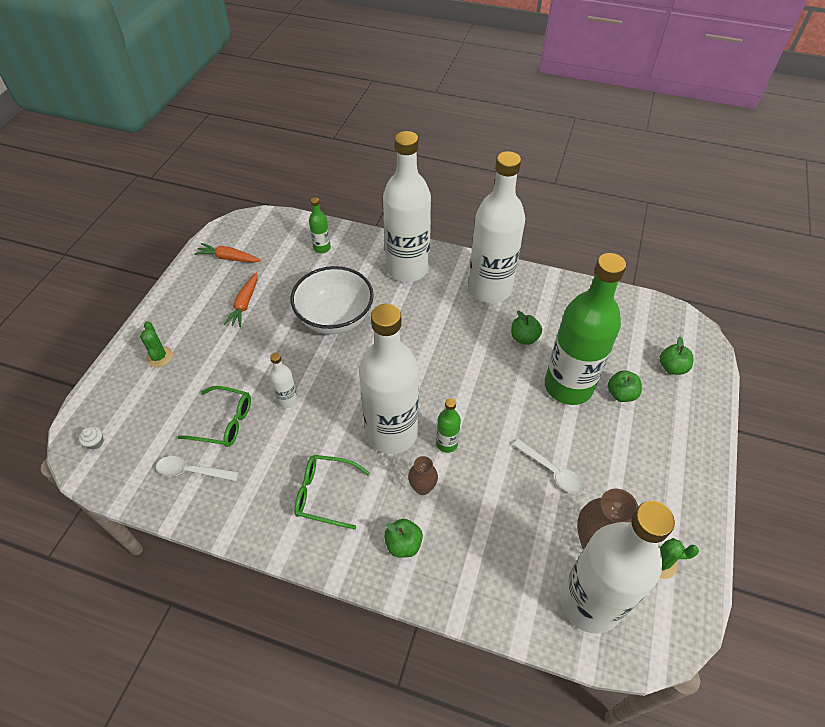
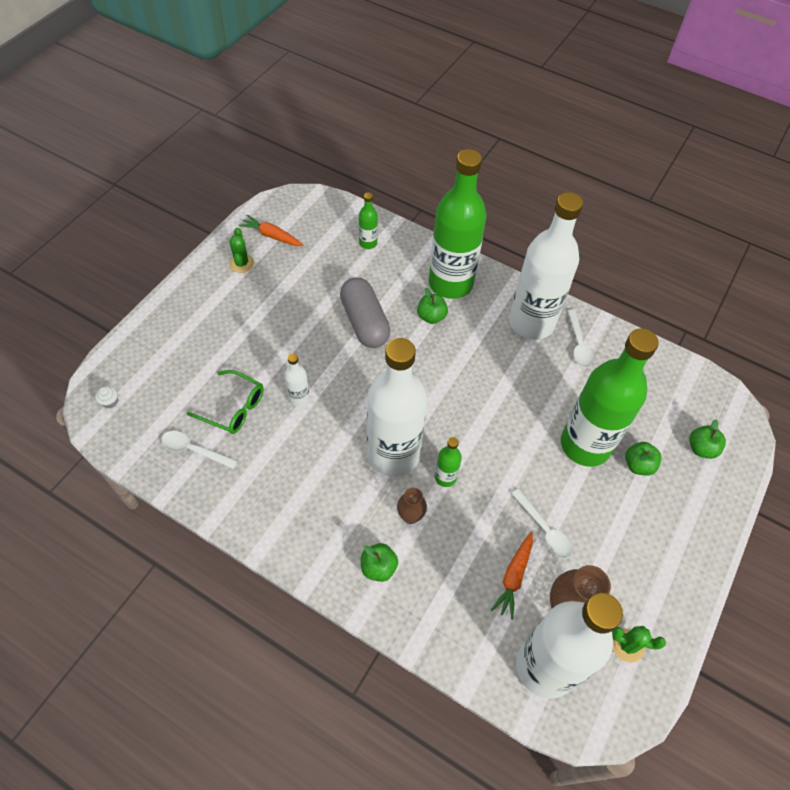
camera: 10 degrees right, 5 degrees up
green cactus [140,321,173,367] -> green cactus moved to [229,228,254,273]
orange carrot [224,273,258,327] -> orange carrot moved to [491,532,533,620]
white bowl [290,266,374,334] -> grey capsule [340,277,391,348]
green glasses [294,455,370,530] -> none
white bottle [383,131,431,282] -> green bottle [429,149,487,299]
green apple [511,311,542,345] -> green apple moved to [417,288,448,324]
none -> white spoon [567,309,594,368]

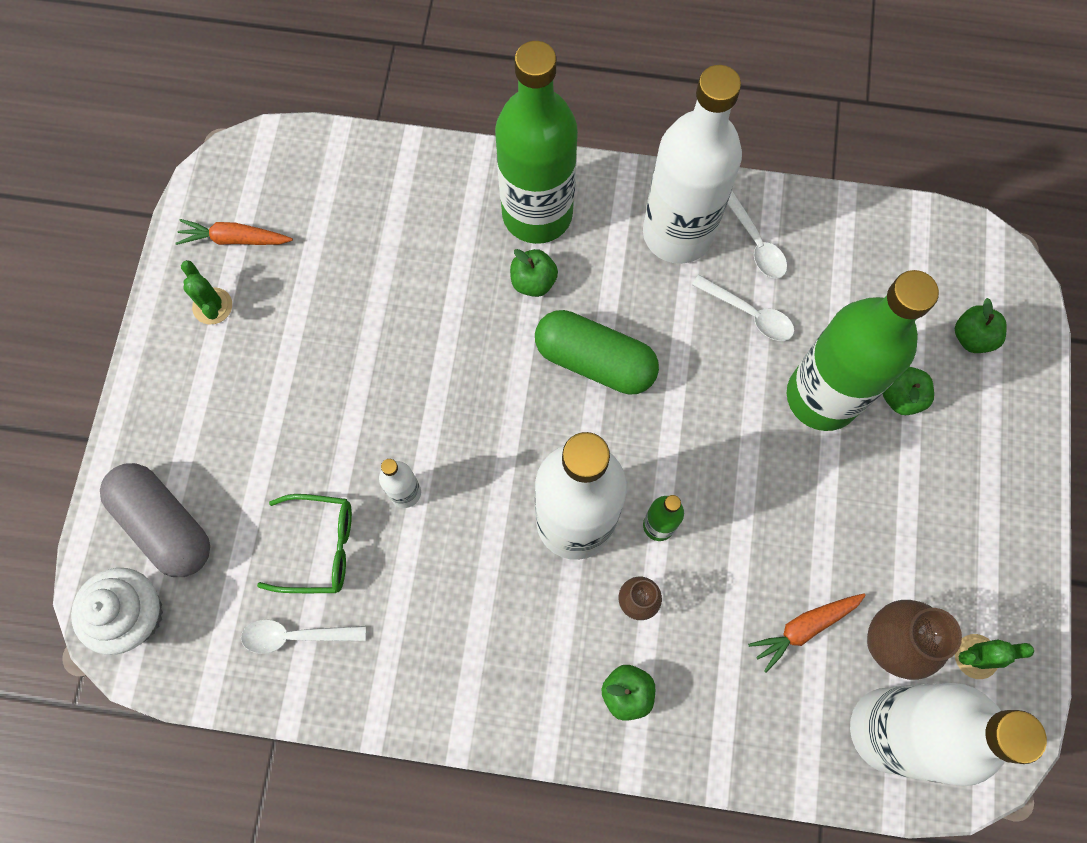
camera: 20 degrees left, 15 degrees up
white cupcake [95,386,118,408] -> white cupcake [71,568,163,655], size x2.44
grey capsule [340,277,391,348] -> grey capsule moved to [100,463,210,577]
green bottle [359,193,378,249] -> none
orange carrot [491,532,533,620] -> orange carrot turned 60 degrees clockwise [748,593,866,673]
white spoon [511,488,572,559] -> white spoon moved to [692,275,795,341]
none -> green capsule [535,310,659,395]

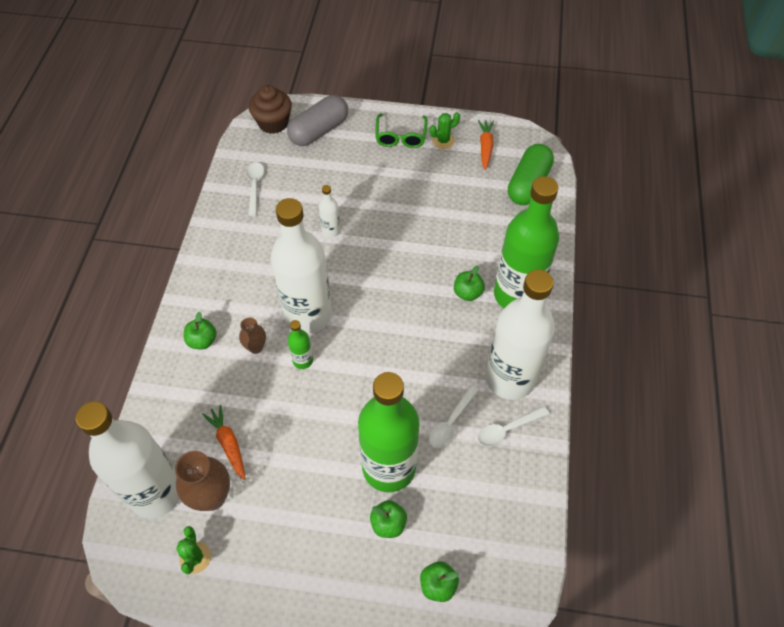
camera: 90 degrees right, 15 degrees down
white cupcake [71,568,163,655] -> brown cupcake [249,85,292,134]
green glasses [257,494,352,593] -> green glasses moved to [375,113,428,148]
green capsule [535,310,659,395] -> green capsule moved to [508,144,554,205]

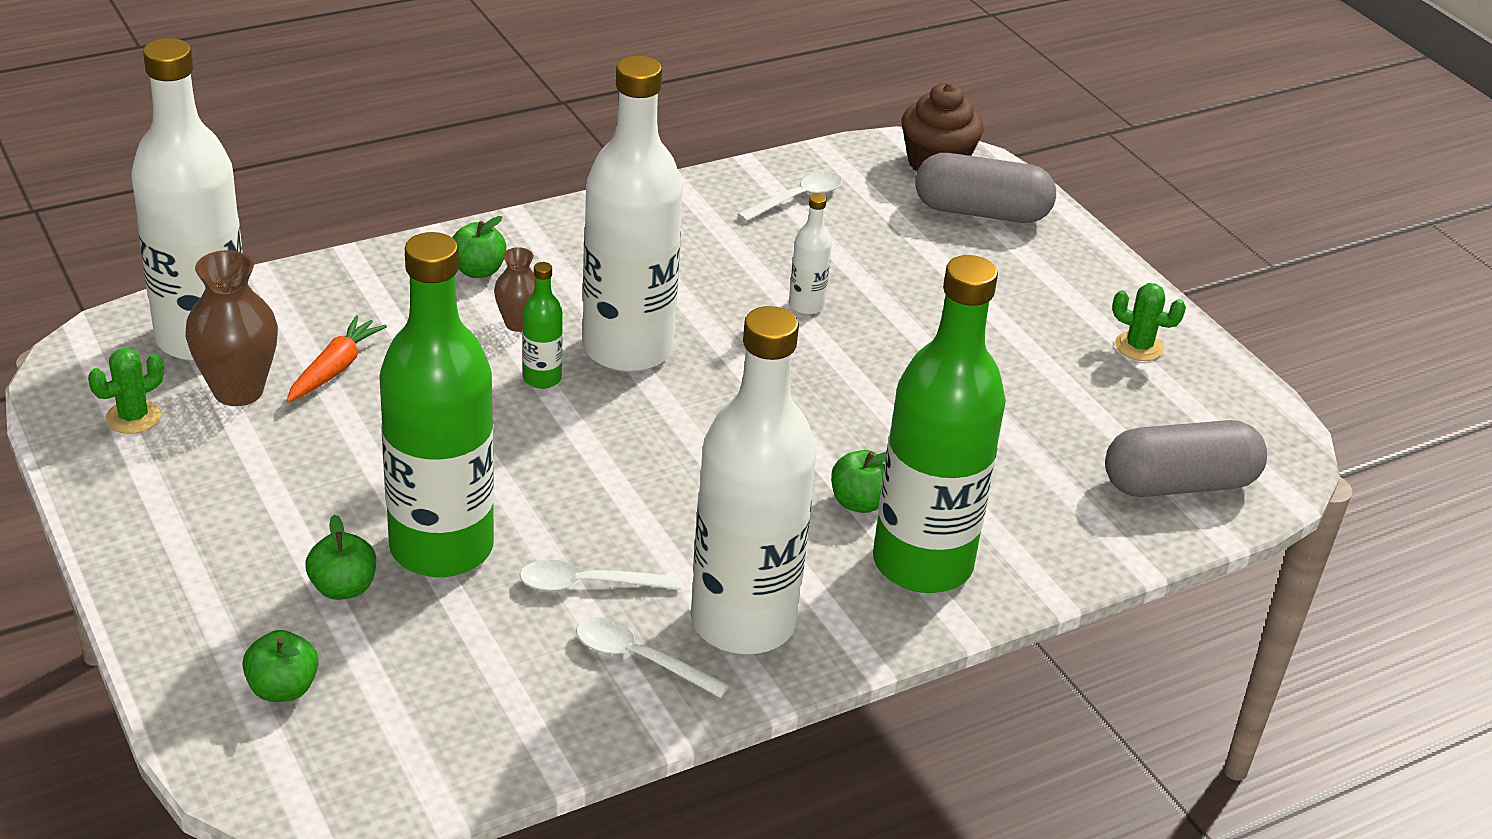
camera: 50 degrees right, 20 degrees down
green glasses [375,113,428,148] -> none
orange carrot [478,120,494,170] -> none
green capsule [508,144,554,205] -> grey capsule [1105,420,1267,497]

